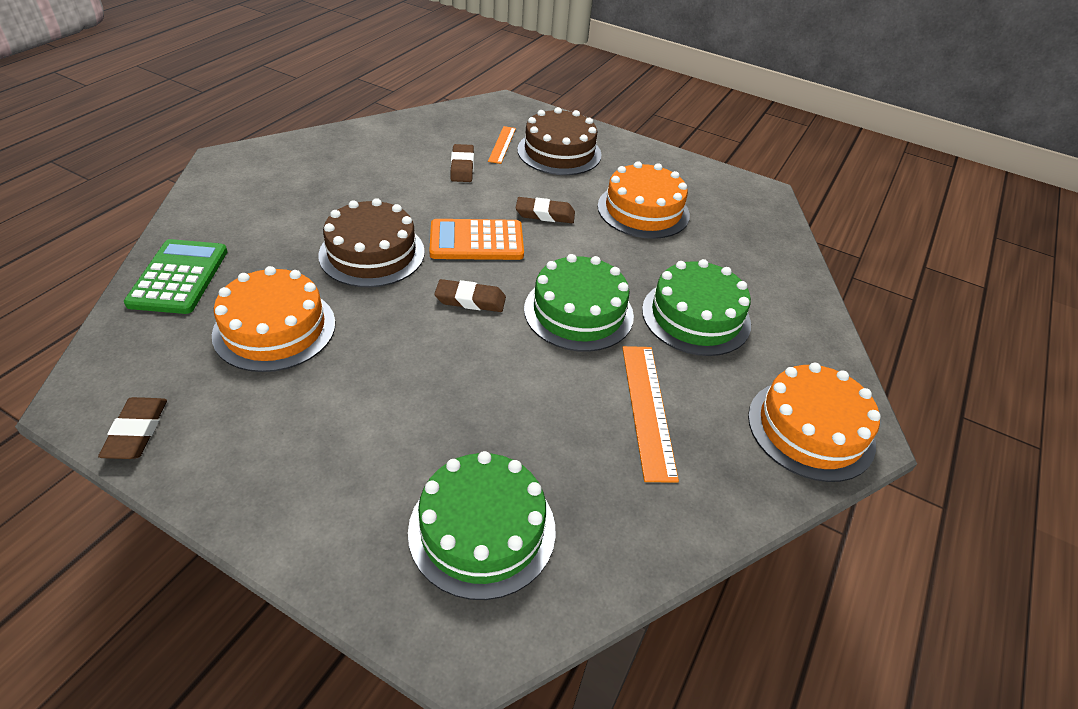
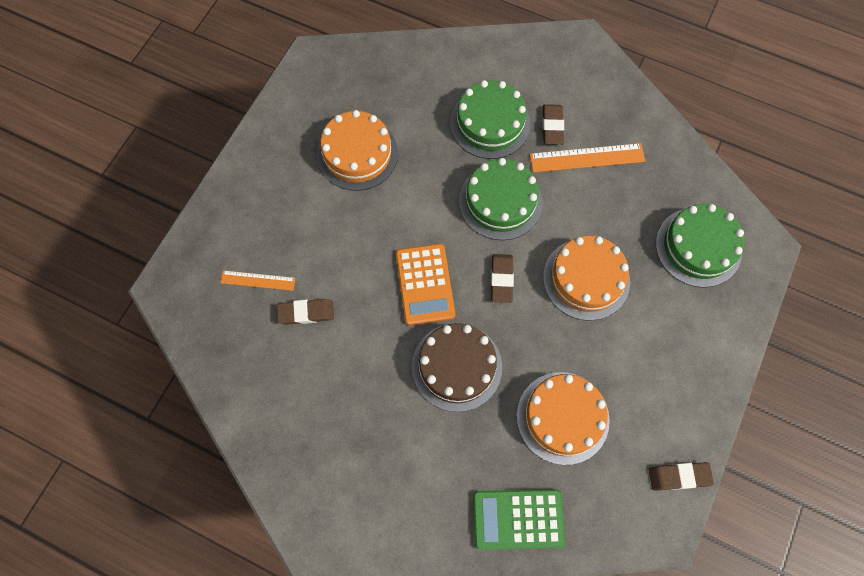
camera: 90 degrees left, 25 degrees up
brown eraser [516,197,575,223] -> brown eraser moved to [542,104,564,145]
brown cake [517,107,601,175] -> none
orange cake [748,363,881,482] -> orange cake moved to [543,236,630,321]

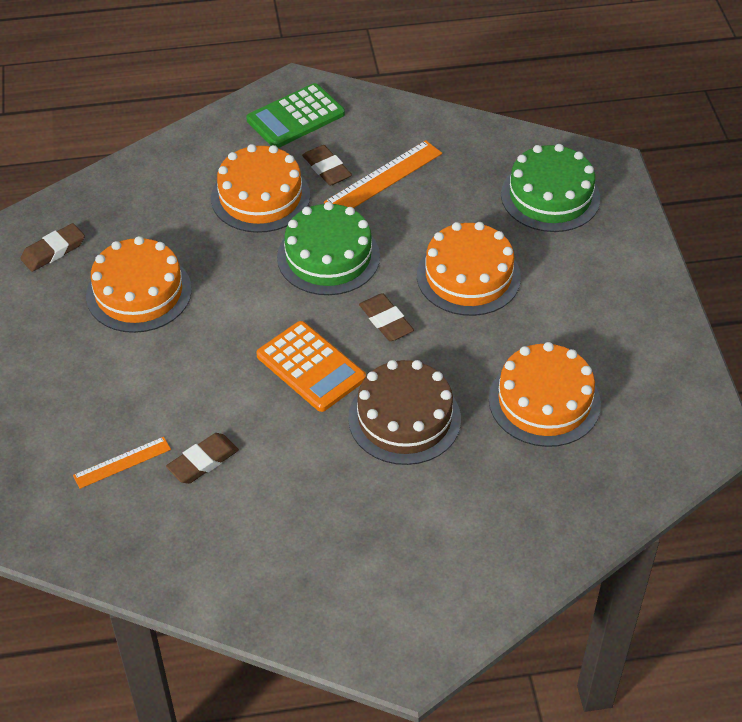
camera: 35 degrees left, 20 degrees down
green cake [450,80,530,159] -> orange cake [211,144,310,233]
green calculator [473,489,565,550] -> green calculator moved to [246,83,345,148]
brown eraser [649,462,714,491] -> brown eraser moved to [20,223,85,272]

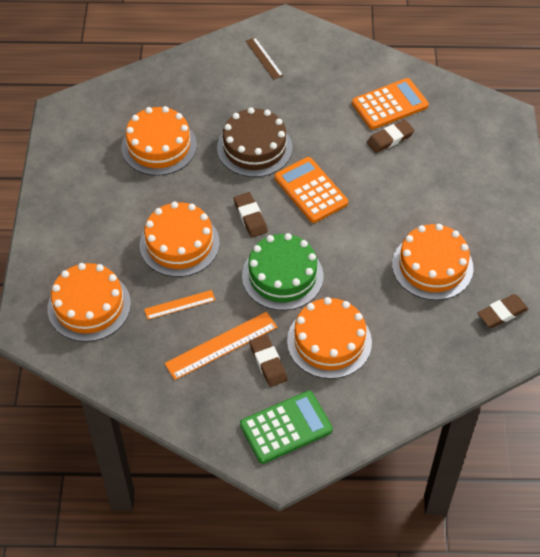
camera: 170 degrees left, 5 degrees up
orange ruler [73,437,171,489] -> orange ruler moved to [144,290,215,320]
green cake [501,144,600,232] -> orange cake [47,263,131,342]
none -> brown ruler [246,37,283,80]
none -> orange calculator [352,78,429,129]

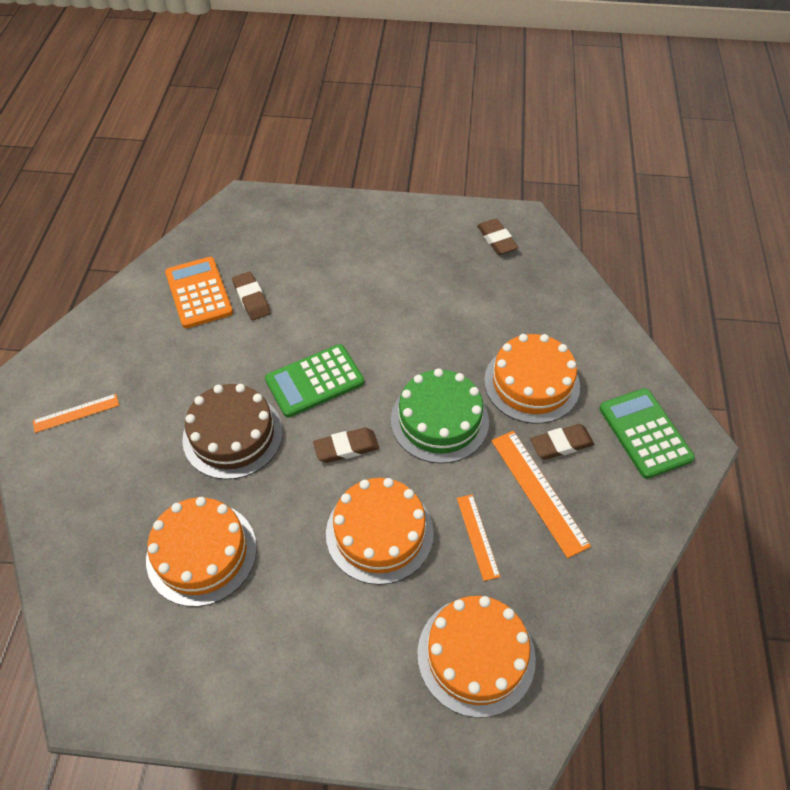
camera: 85 degrees left, 0 degrees up
brown ruler [246,37,283,80] -> orange ruler [33,394,119,433]
orange calculator [274,157,348,223] -> green calculator [265,344,364,418]
orange cake [392,224,474,300] -> none

